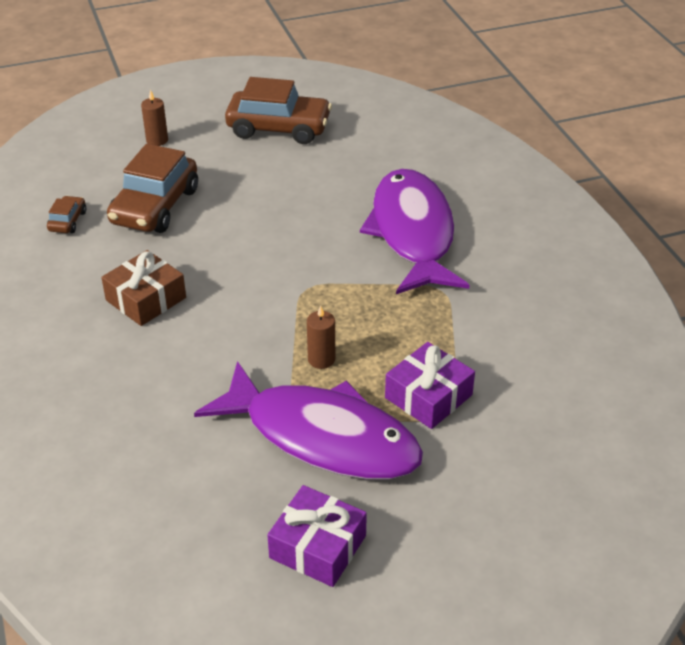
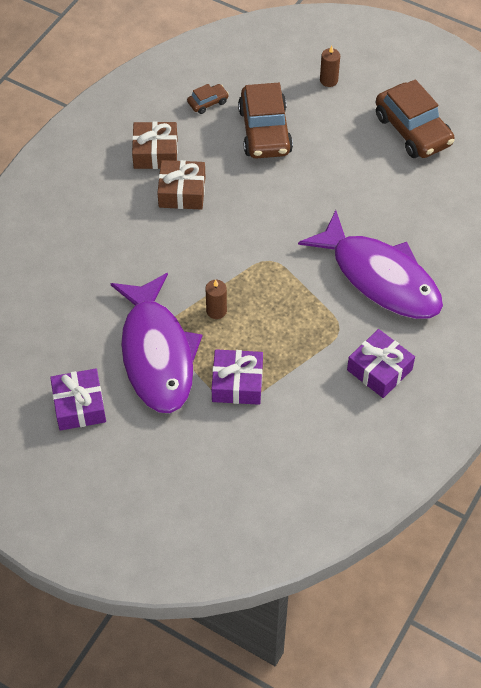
camera: 50 degrees right, 15 degrees up
brown car [107,144,198,233] -> brown car turned 75 degrees counterclockwise [238,83,293,158]
purple fish [360,169,469,294] -> purple fish turned 90 degrees clockwise [298,210,443,319]
none -> brown gift [132,121,178,169]
none -> purple gift [347,329,415,398]

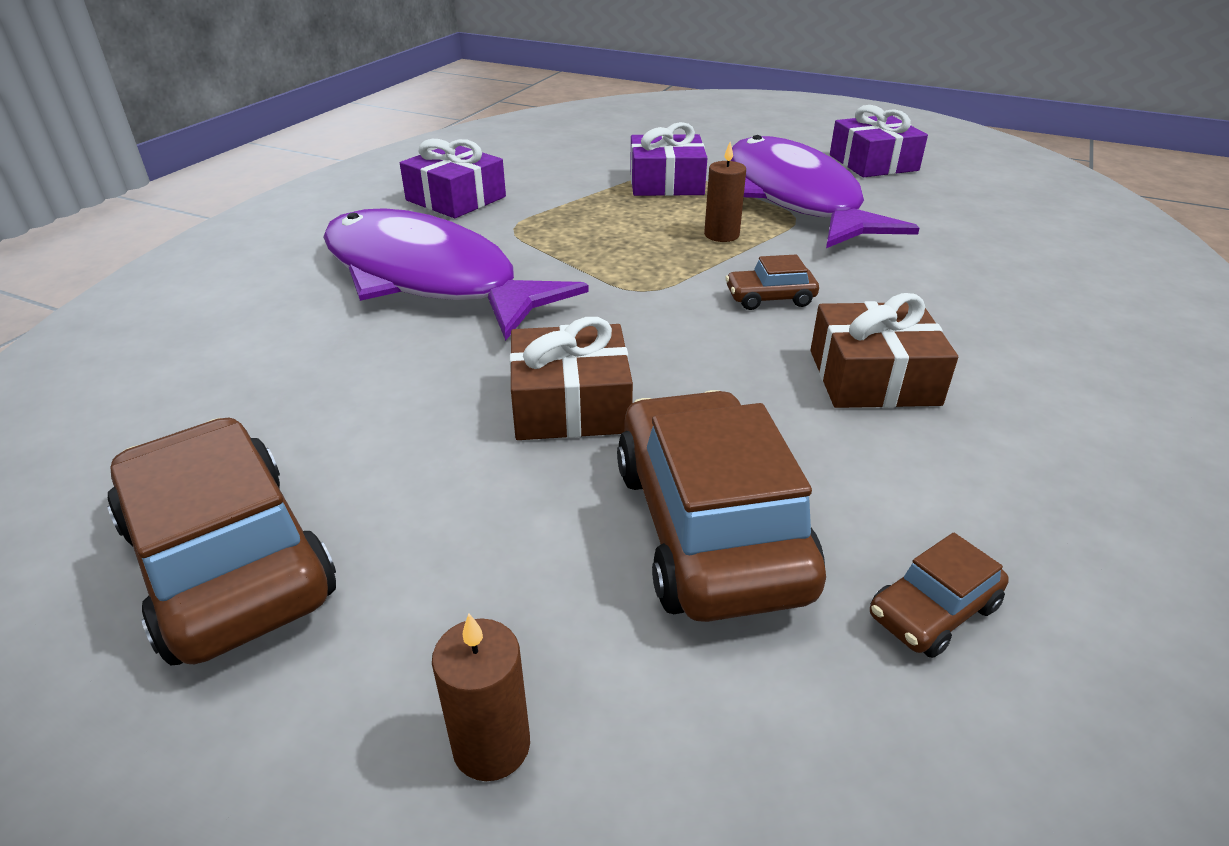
camera: 175 degrees right, 20 degrees down
brown gift [132,121,178,169] -> brown gift moved to [510,317,633,440]
none -> brown car [725,254,819,310]

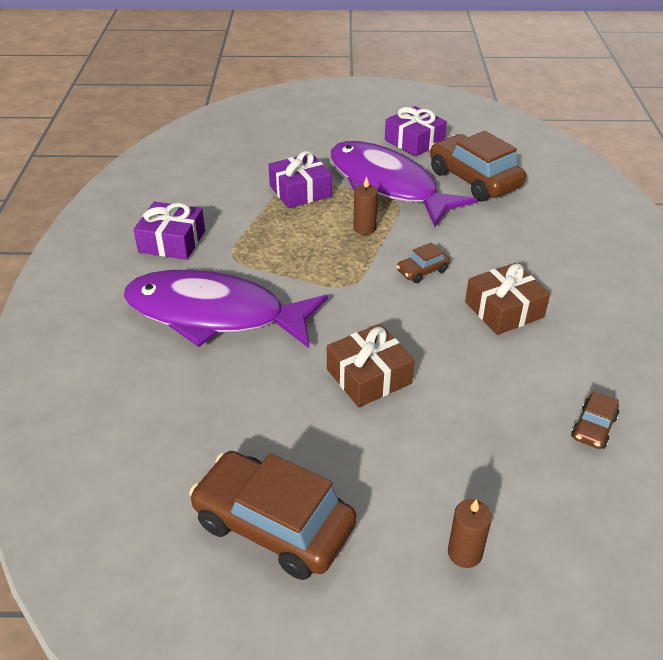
camera: 25 degrees left, 5 degrees up
brown car [617,390,826,622] -> brown car moved to [430,131,526,201]

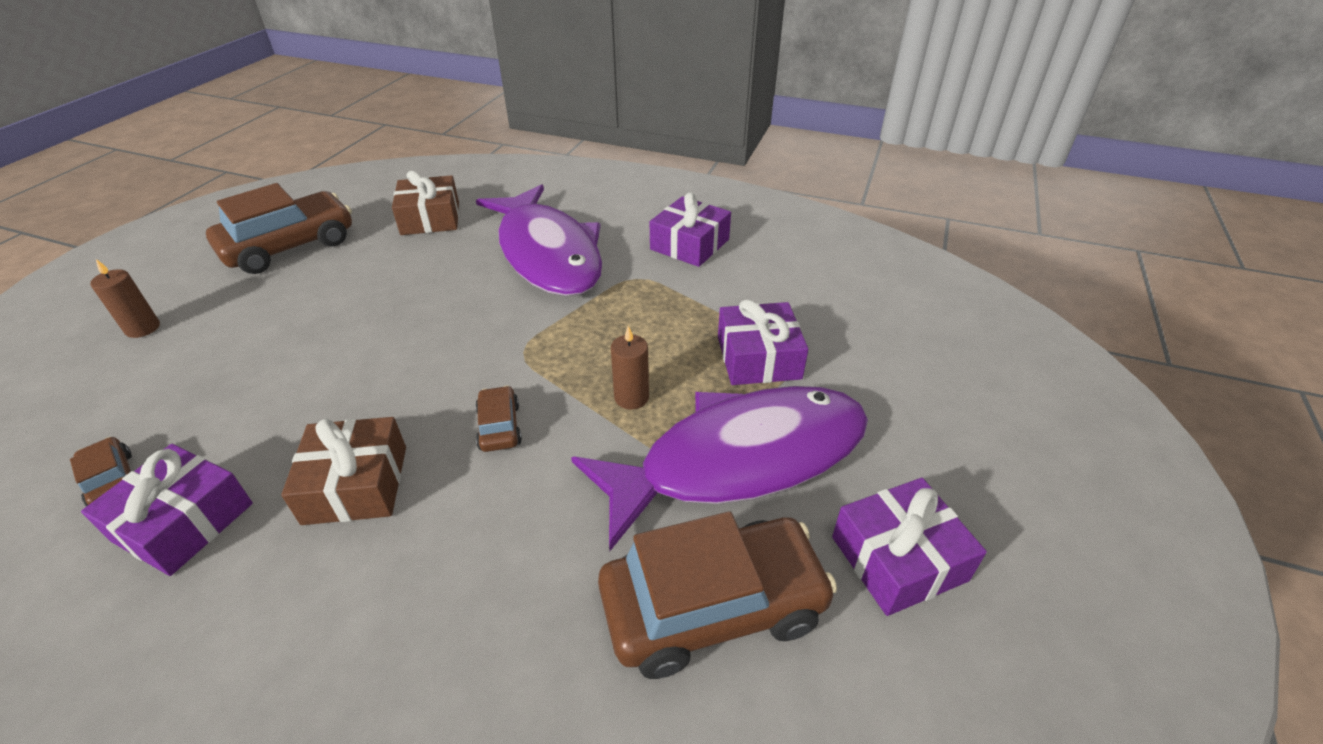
camera: 110 degrees right, 0 degrees up
purple fish [124,270,328,348] -> purple fish turned 120 degrees clockwise [476,184,602,296]
brown gift [327,324,415,407] -> brown gift moved to [392,171,459,235]
none -> purple gift [81,444,253,576]

